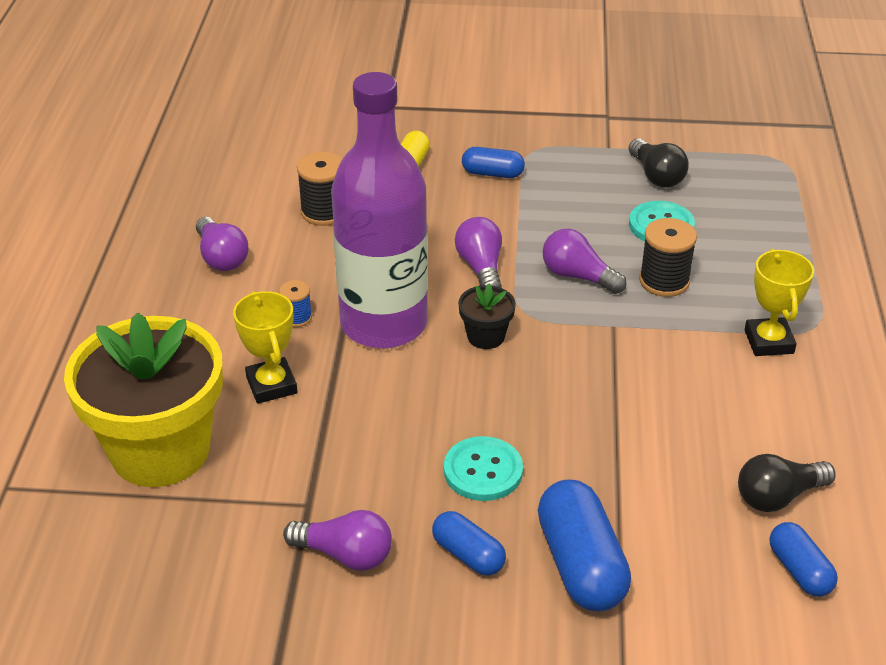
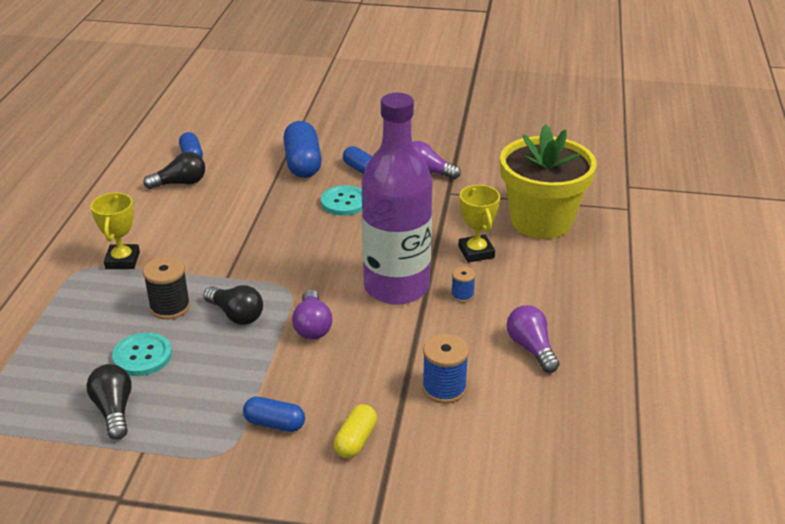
camera: 175 degrees left, 5 degrees down
black spool [297,151,342,226] -> blue spool [422,334,469,404]
black flower pot [458,283,516,349] -> none
purple light bulb [543,229,627,294] -> black light bulb [204,285,263,325]

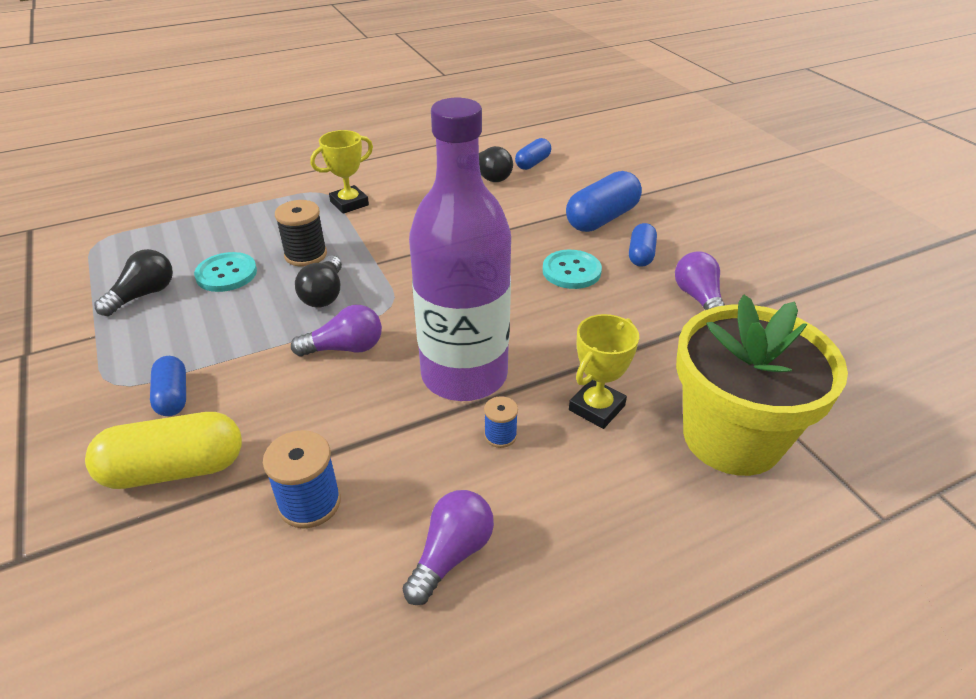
camera: 55 degrees right, 5 degrees up
purple light bulb [292,290,332,340] -> purple light bulb turned 150 degrees counterclockwise [291,305,382,357]
yellow capsule [334,404,377,458] -> yellow capsule [85,412,242,489], size x1.73

